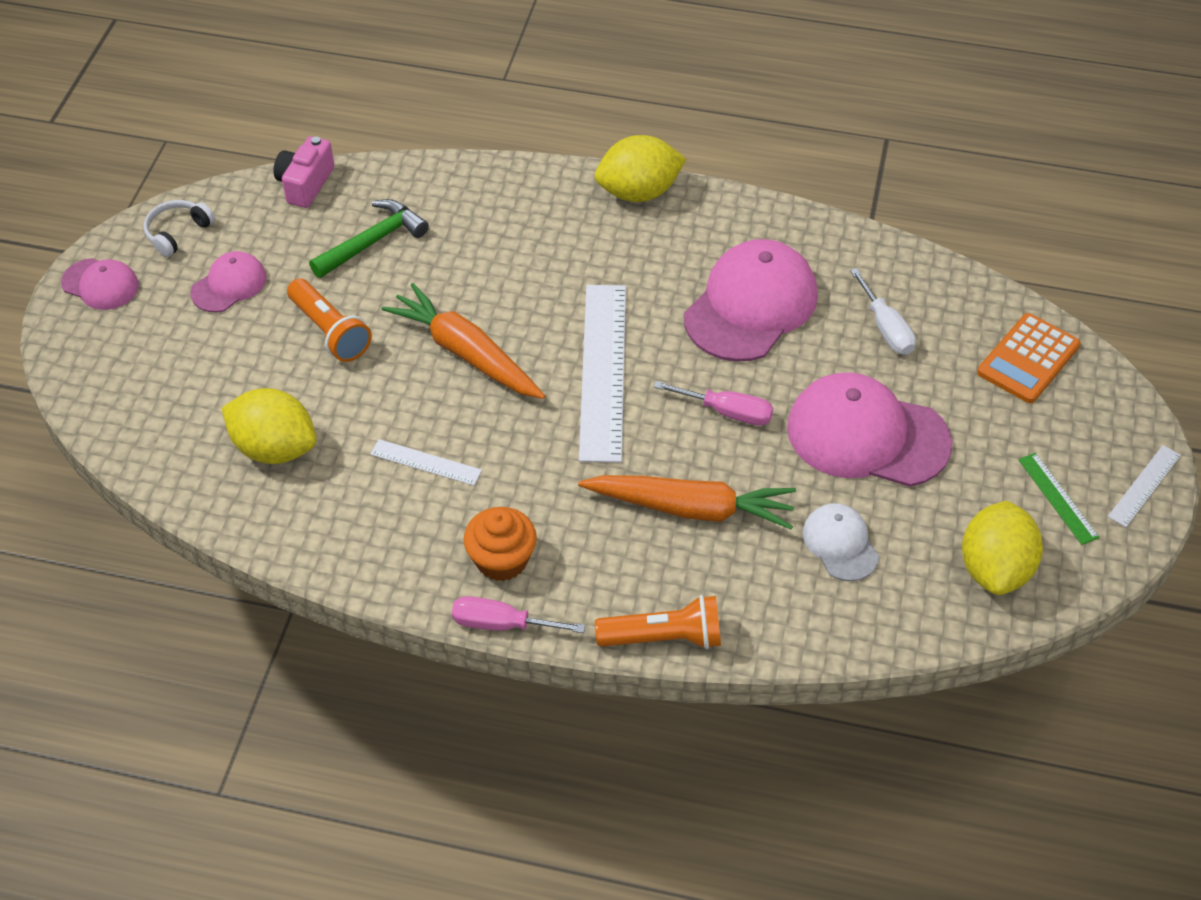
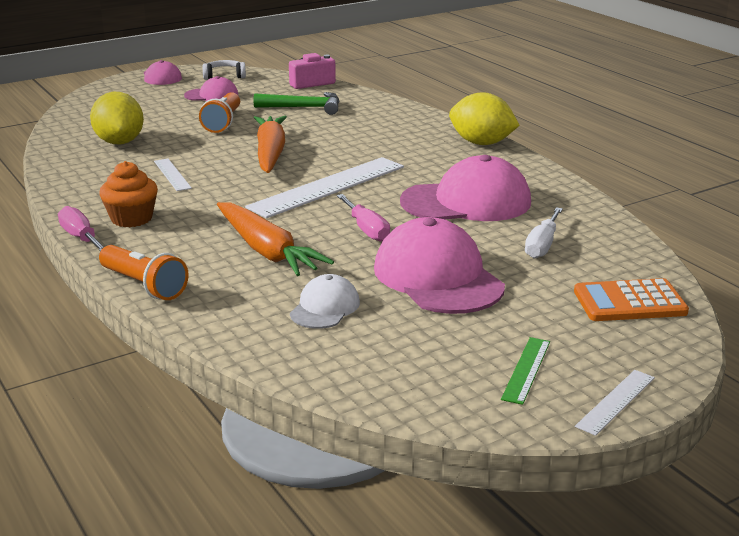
camera: 45 degrees right, 25 degrees down
yellow lemon [962,501,1043,595] -> none
white ruler [1108,445,1181,527] -> white ruler turned 45 degrees counterclockwise [575,370,655,436]

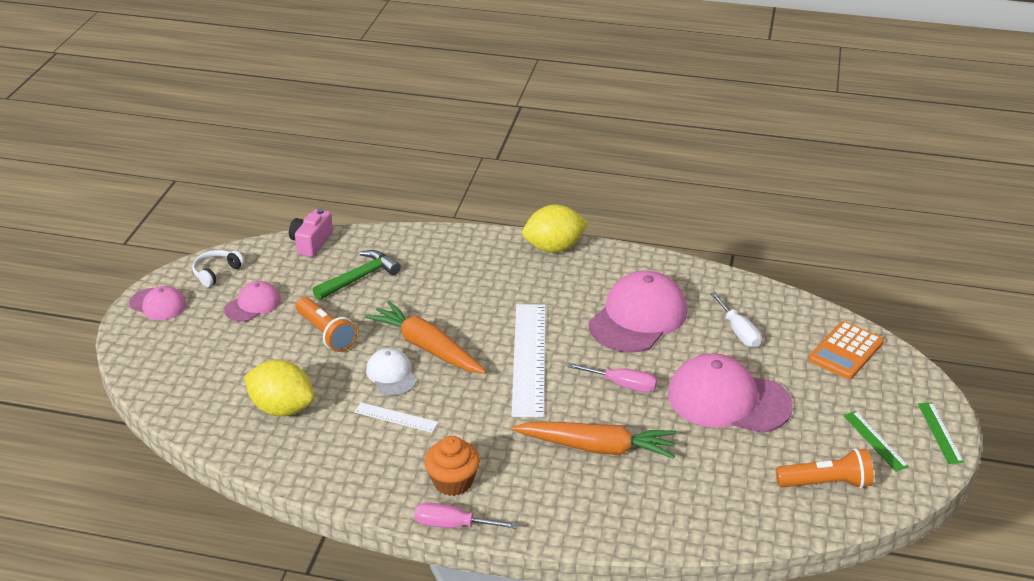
camera: 45 degrees left, 10 degrees up
orange flashlight [99,245,189,300] -> orange flashlight moved to [776,448,874,488]
white cap [290,274,360,329] -> white cap moved to [366,348,416,396]
white ruler [575,370,655,436] -> green ruler [918,402,964,464]

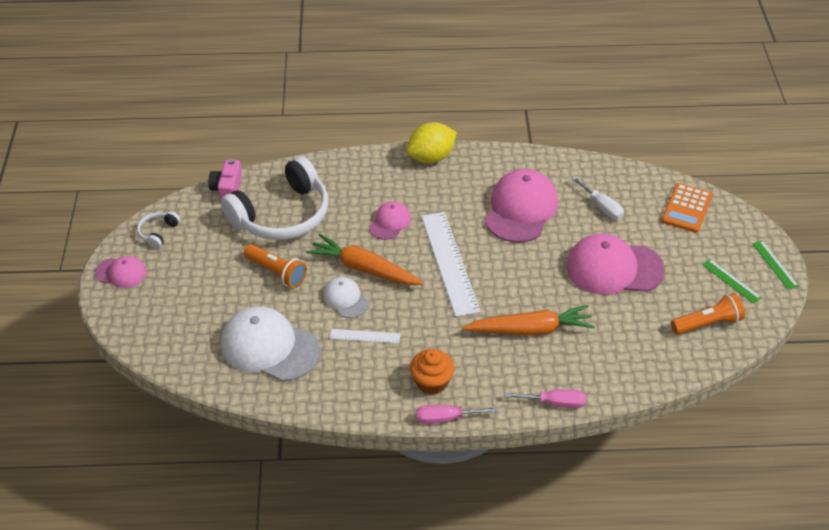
camera: 15 degrees left, 10 degrees up
pink cap [224,281,281,322] -> pink cap moved to [369,201,411,240]
yellow lemon [244,360,315,416] -> white cap [221,306,320,382]
green hammer [313,250,401,300] -> white headphones [221,156,328,240]
pink screwdriver [567,363,657,392] -> pink screwdriver moved to [505,389,586,408]

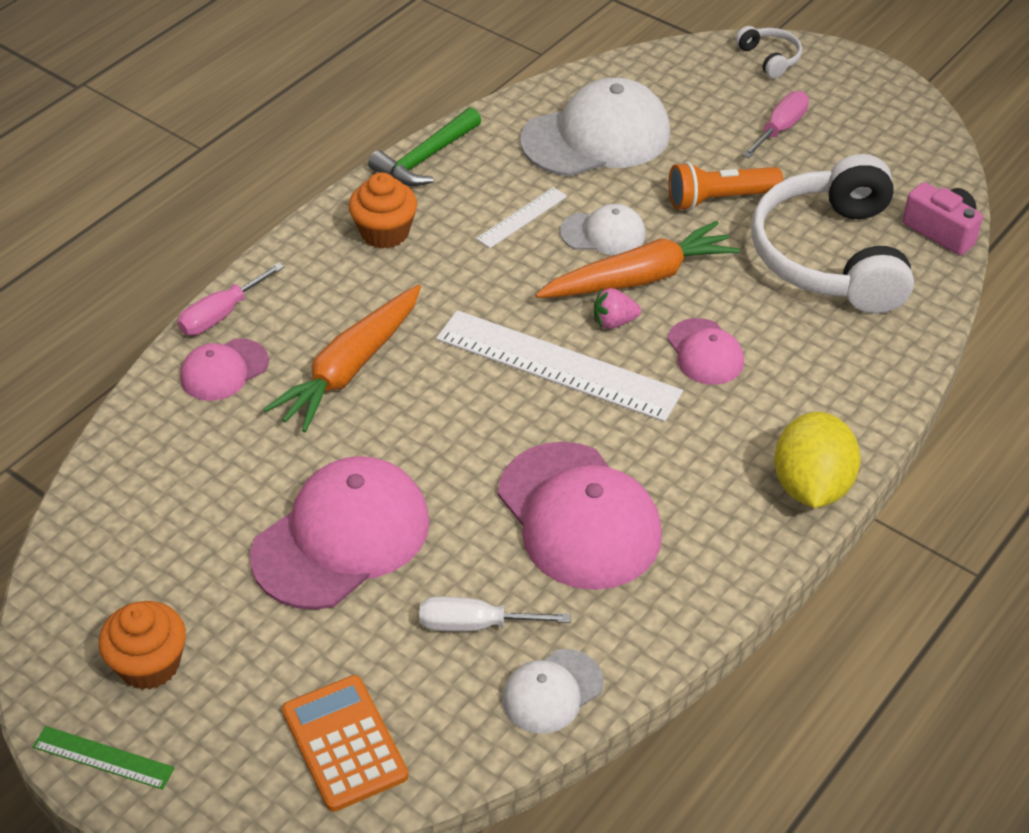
camera: 130 degrees right, 0 degrees up
pink cap [95,256,146,288] -> pink cap moved to [180,339,269,401]
white headphones [137,211,180,249] -> white headphones moved to [735,26,802,78]
pink screwdriver [416,405,498,424] -> pink screwdriver moved to [742,91,809,158]
orange flashlight [671,293,745,335] -> none
green ruler [702,259,762,304] -> orange cupcake [99,601,186,690]
none -> green hammer [368,107,481,186]
none -> white cap [502,649,603,733]
none -> pink strawberry [594,288,641,329]

